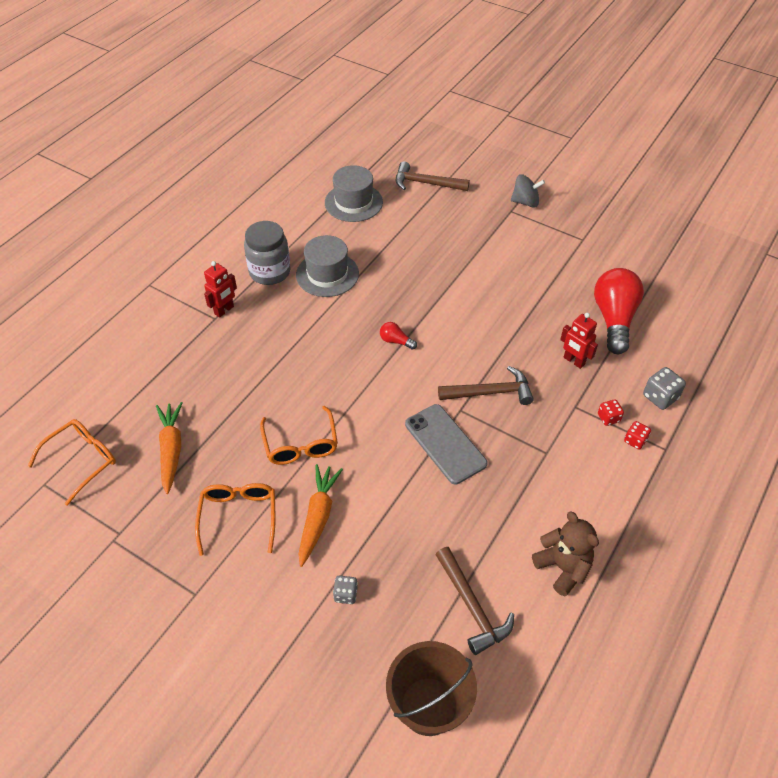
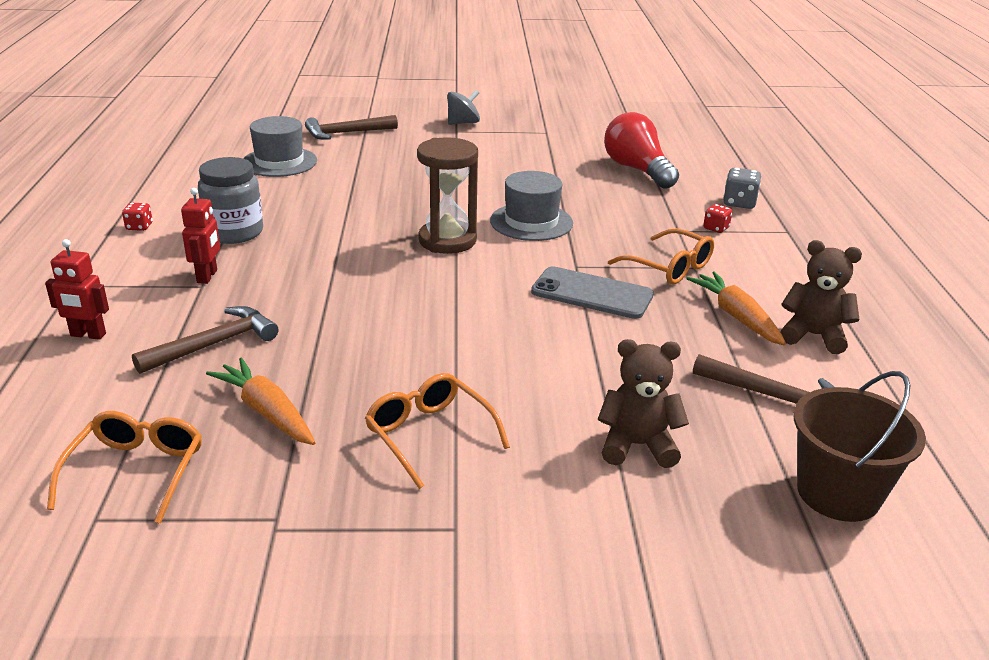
camera: 35 degrees left, 20 degrees down
orange glasses [260,406,338,465] -> orange glasses moved to [608,228,714,284]
grey hat [296,235,359,297] -> grey hat moved to [490,171,573,241]
orange carrot [299,464,343,567] -> orange carrot moved to [686,271,786,345]
grey dice [333,576,358,604] -> brown teddy bear [597,339,689,468]
red light bulb [380,322,417,350] -> brown hourglass [417,137,478,254]
brown hammer [438,366,534,405] -> brown hammer moved to [132,306,278,374]
red robot [560,313,598,369] -> red robot moved to [45,239,109,340]
red dice [624,421,651,450] -> red dice moved to [122,203,153,231]

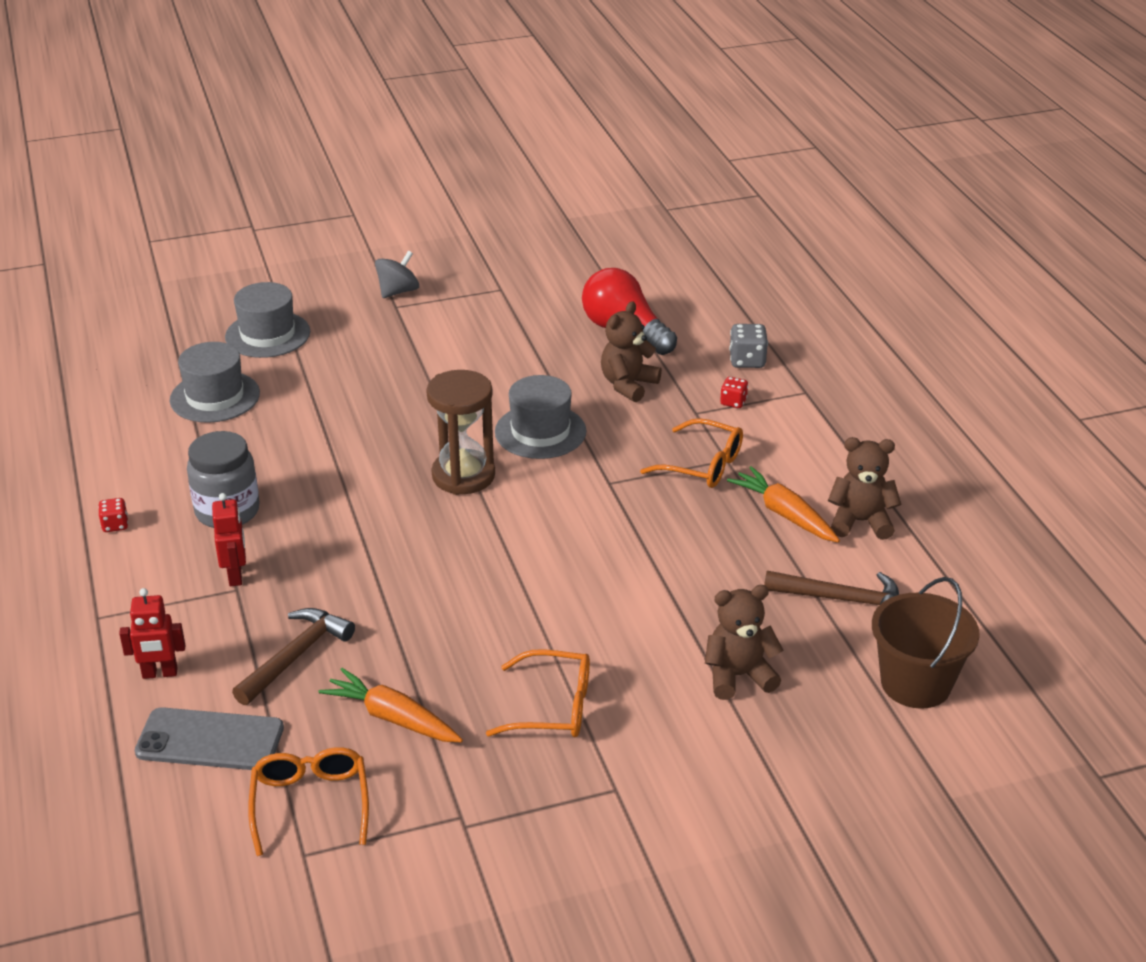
camera: 15 degrees left, 5 degrees up
brown hammer [305,115,398,140] -> grey hat [225,282,310,358]
orange glasses [365,373,510,489] -> orange glasses turned 150 degrees clockwise [486,649,590,737]
grey phone [531,266,654,319] -> grey phone moved to [135,707,284,770]
none -> brown teddy bear [601,301,662,402]

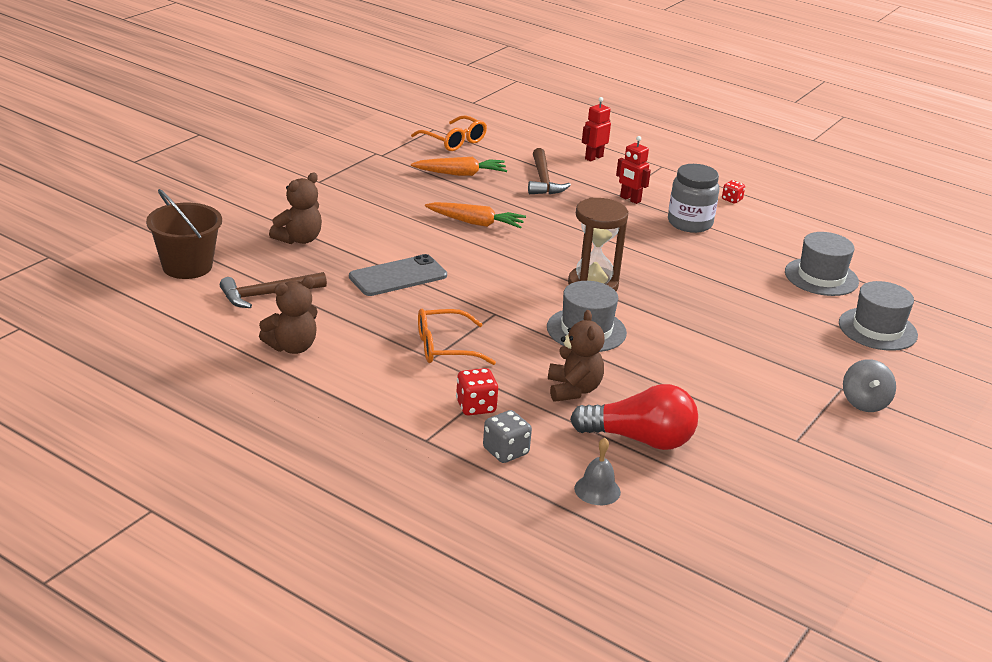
camera: 140 degrees right, 5 degrees down
grey phone [135,707,284,770] -> grey phone moved to [349,254,447,296]
orange glasses [486,649,590,737] -> none
red dice [720,377,748,408] -> red dice [456,368,498,415], size x1.55
orange carrot [727,466,840,543] -> orange carrot moved to [425,202,526,228]
none -> grey bell [574,438,621,505]

